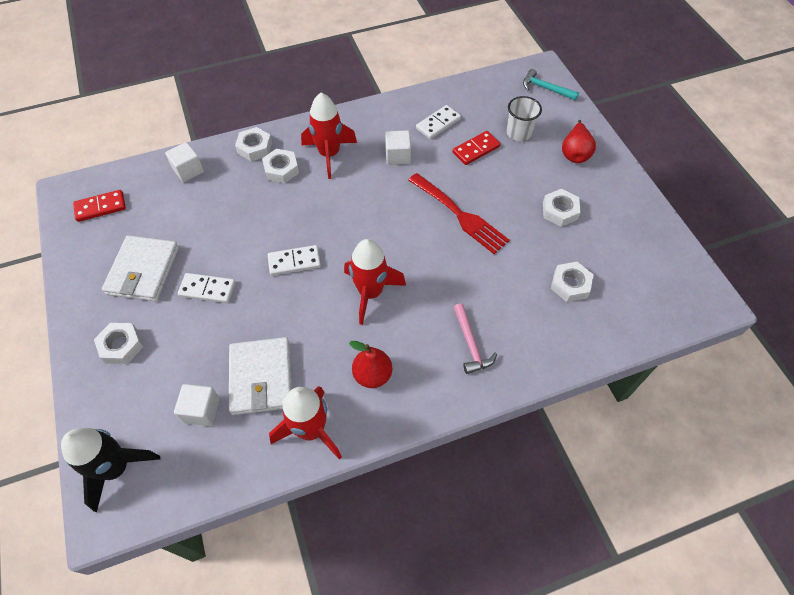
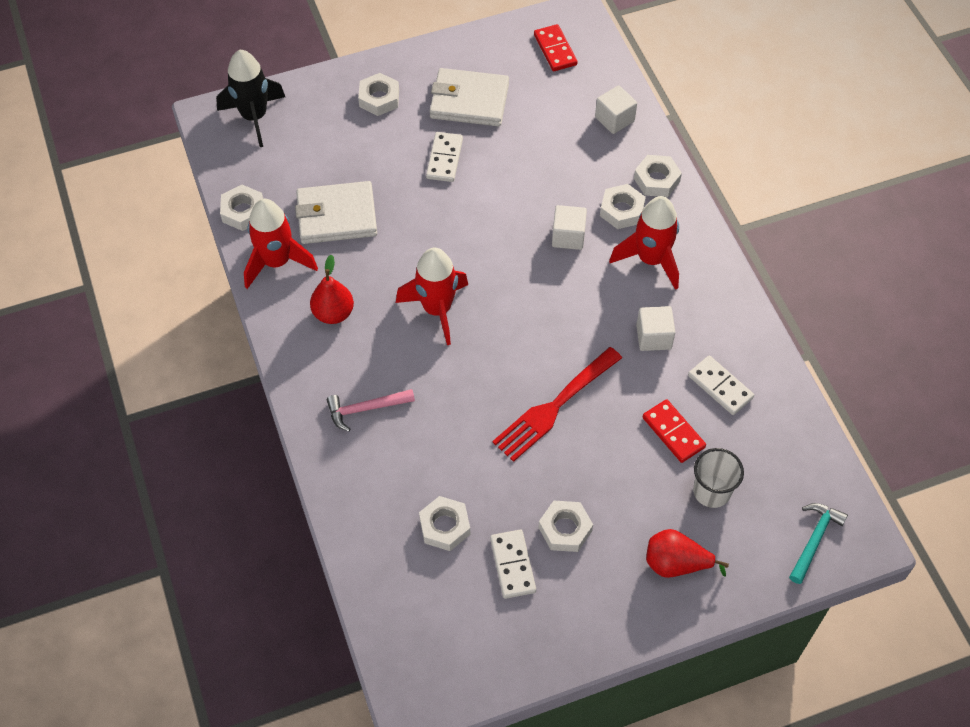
camera: 90 degrees right, 0 degrees up
white cube [174,384,220,426] -> white cube moved to [552,205,587,250]
white domino [268,245,321,276] -> white domino moved to [490,530,536,599]
none -> white nut [220,185,263,231]

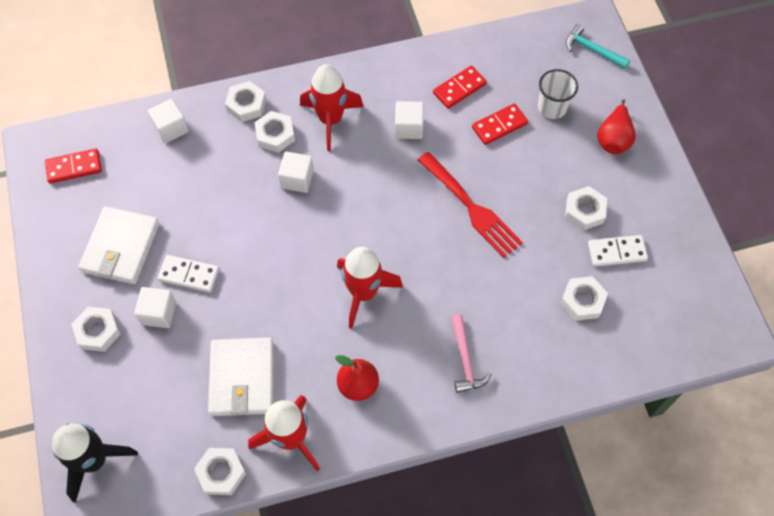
camera: 85 degrees left, 5 degrees up
white domino [688,356,754,415] -> red domino [433,66,487,109]
none -> white cube [134,287,176,328]

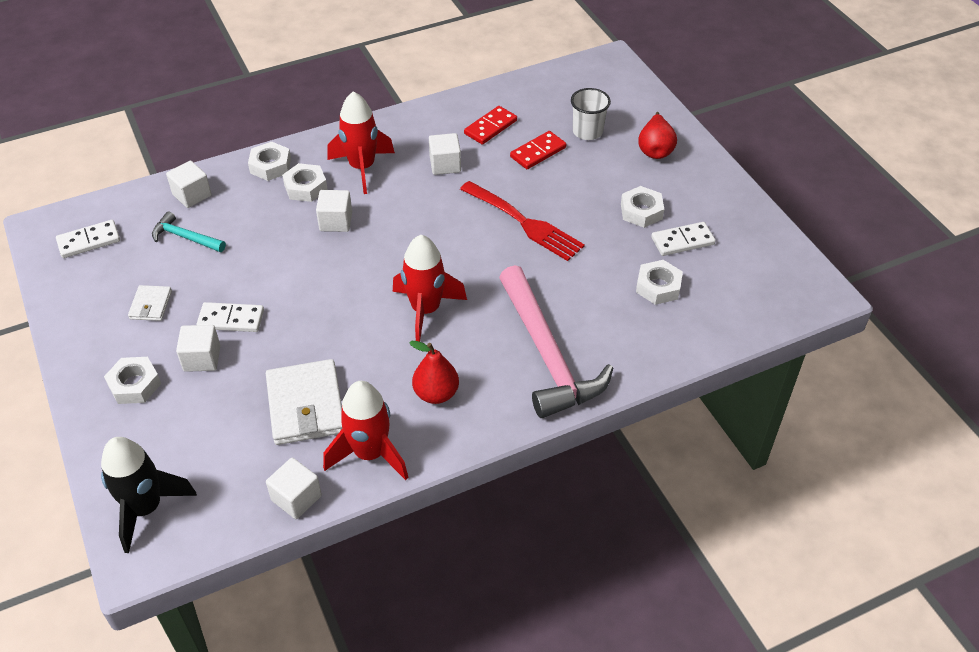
camera: 10 degrees left, 15 degrees down
red domino [45,149,102,184] -> white domino [56,220,120,258]
white wallet [78,206,159,284] -> white wallet [128,285,172,321], size x0.51
white nut [194,448,246,495] -> white cube [266,458,322,519]
pink hammer [451,314,491,393] -> pink hammer [499,265,613,418], size x2.11
turquoise hammer [566,24,630,69] -> turquoise hammer moved to [152,211,226,252]

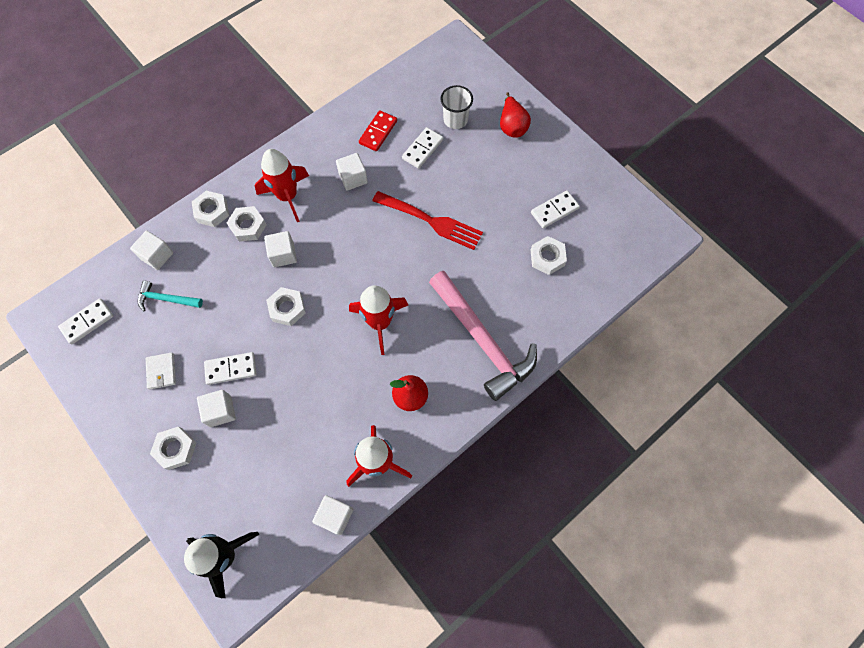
camera: 15 degrees left, 20 degrees up
white wallet [266,359,342,445] -> none
red domino [510,131,566,169] -> white domino [402,127,443,169]
white nut [621,186,664,228] -> white nut moved to [266,287,306,326]

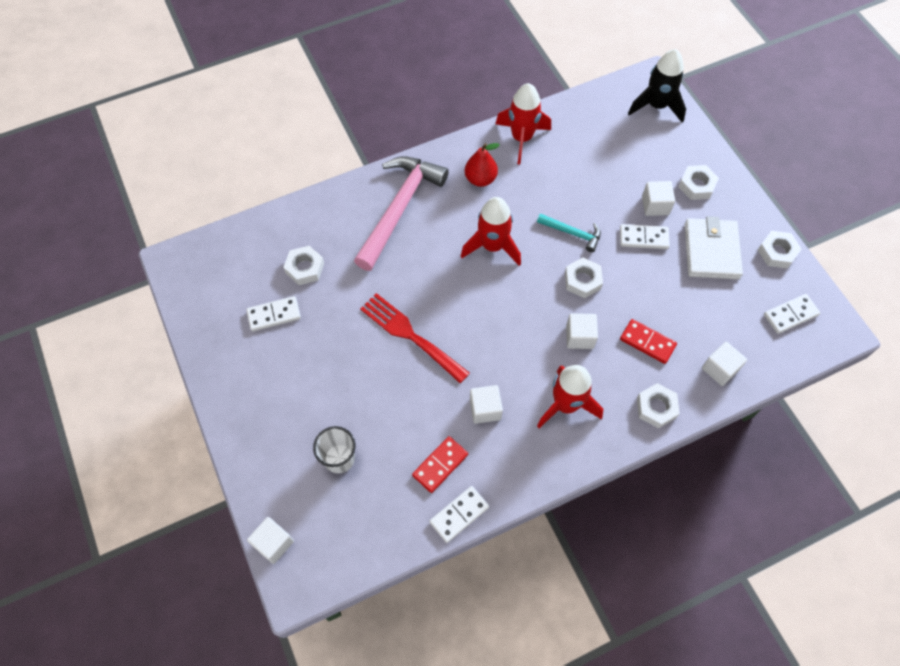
camera: 165 degrees left, 5 degrees down
turquoise hammer [138,280,203,311] -> turquoise hammer moved to [537,213,601,252]
white wallet [146,353,176,390] -> white wallet [685,216,743,279], size x1.94
white nut [227,206,266,242] -> white nut moved to [758,231,802,269]
white cube [312,495,353,535] -> white cube moved to [247,517,294,564]
white domino [402,127,443,169] -> white domino moved to [429,486,489,543]
pink hammer [429,271,537,401] -> pink hammer turned 45 degrees clockwise [354,156,449,271]
red pear [500,92,531,138] -> none
none -> red domino [620,319,677,364]

